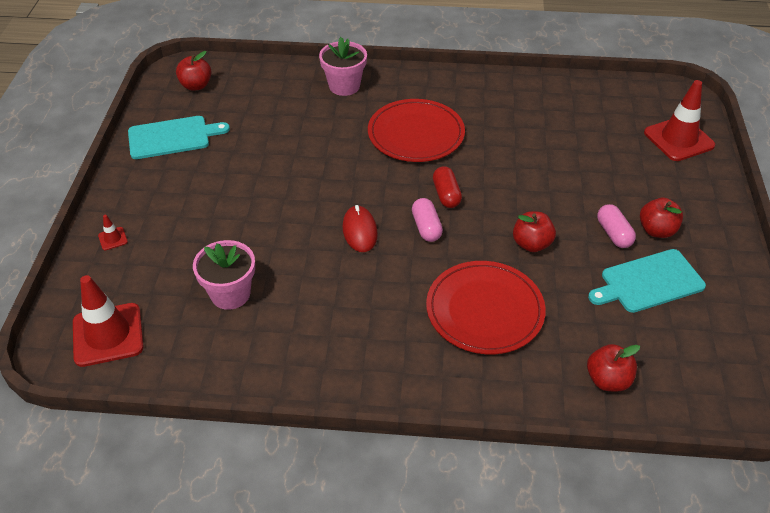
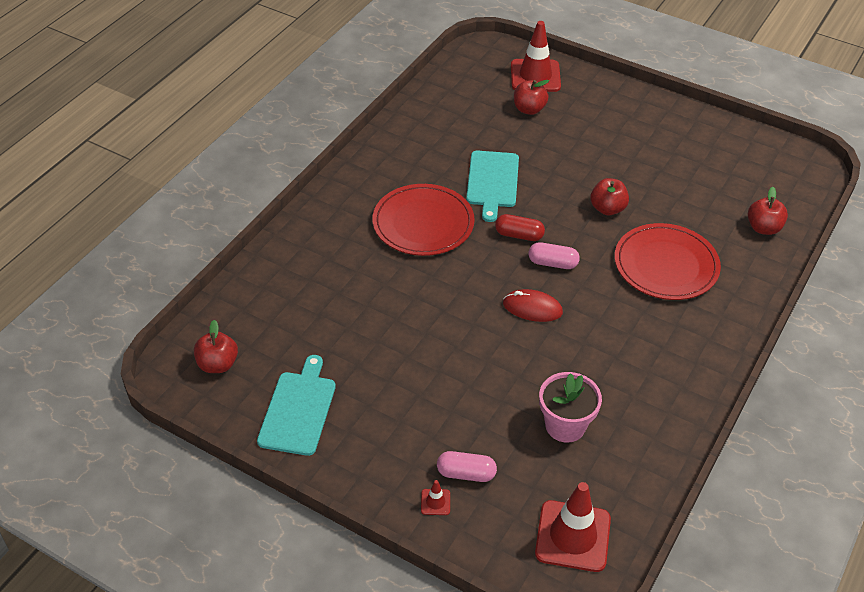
camera: 65 degrees left, 0 degrees up
pink flower pot [319,37,367,96] -> none
turquoise cutting board [588,249,706,313] -> turquoise cutting board moved to [466,151,519,222]
pink capsule [597,204,636,248] -> pink capsule moved to [437,451,497,482]
red apple [640,198,683,238] -> red apple moved to [514,80,549,115]

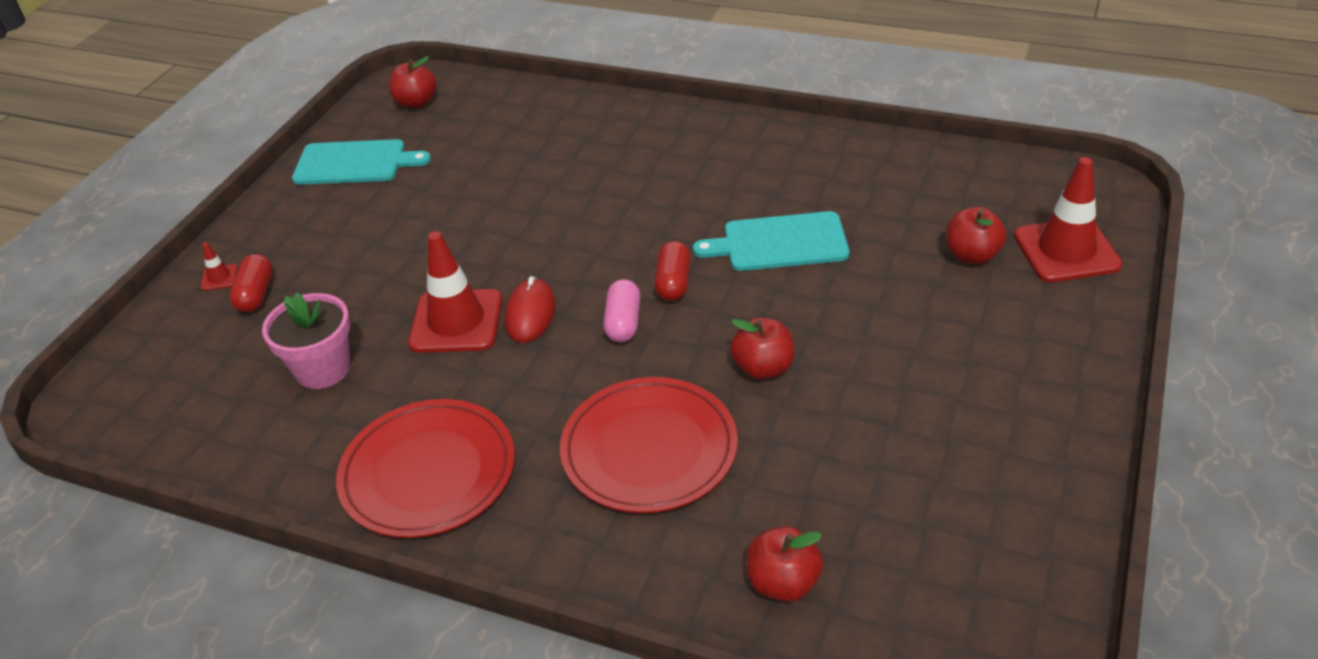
camera: 85 degrees right, 5 degrees down
red plate [372,184,475,256] -> red plate moved to [336,399,515,538]
pink capsule [437,451,497,482] -> red capsule [229,254,273,313]
red traffic cone [535,482,611,572] -> red traffic cone moved to [408,231,502,353]

